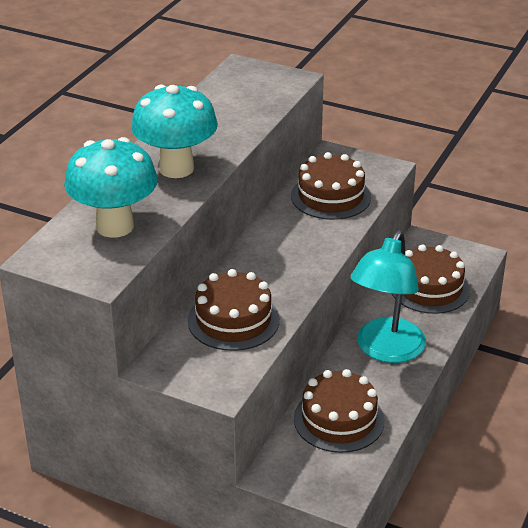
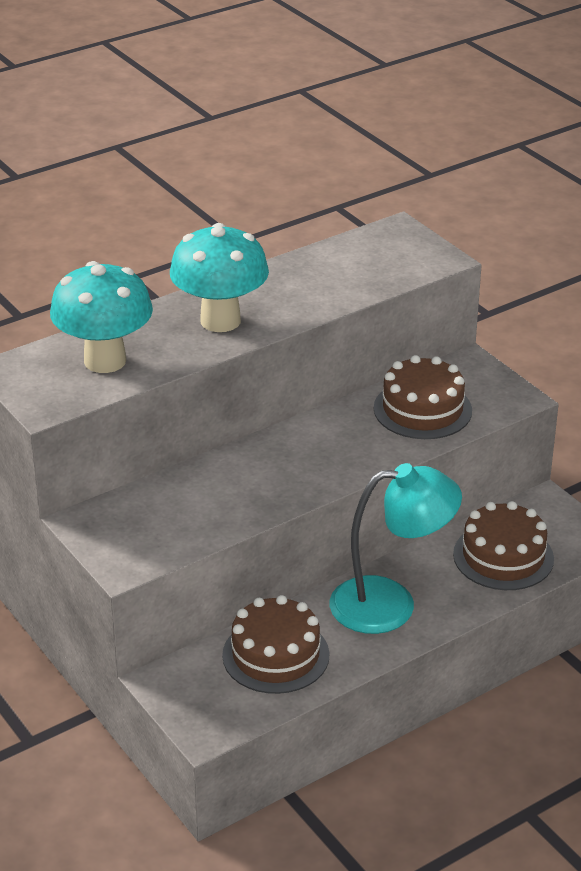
camera: 30 degrees right, 0 degrees up
brown cake [188,269,280,351] -> none
turquoise lamp [350,230,426,363] -> turquoise lamp turned 150 degrees counterclockwise [330,463,462,634]

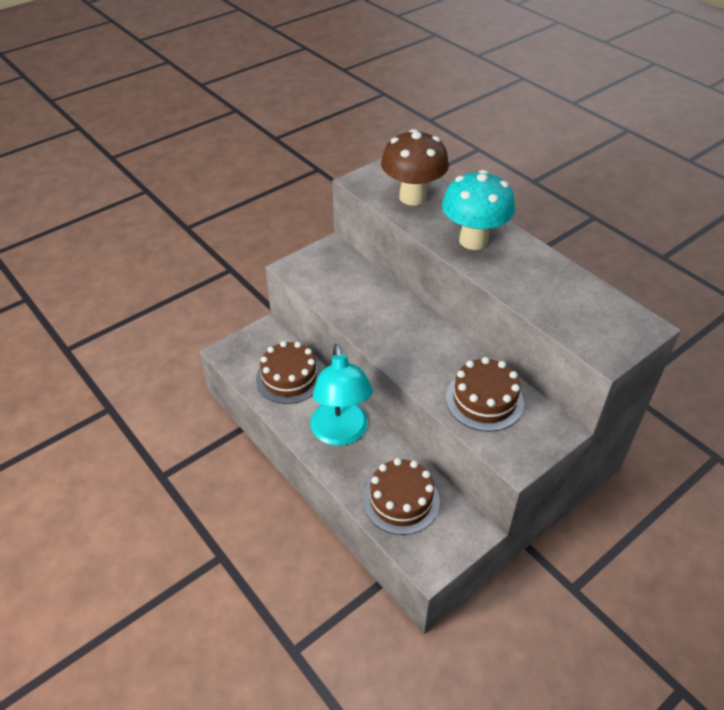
camera: 85 degrees right, 10 degrees up
turquoise mushroom [50,261,153,373] -> brown mushroom [381,129,449,206]

